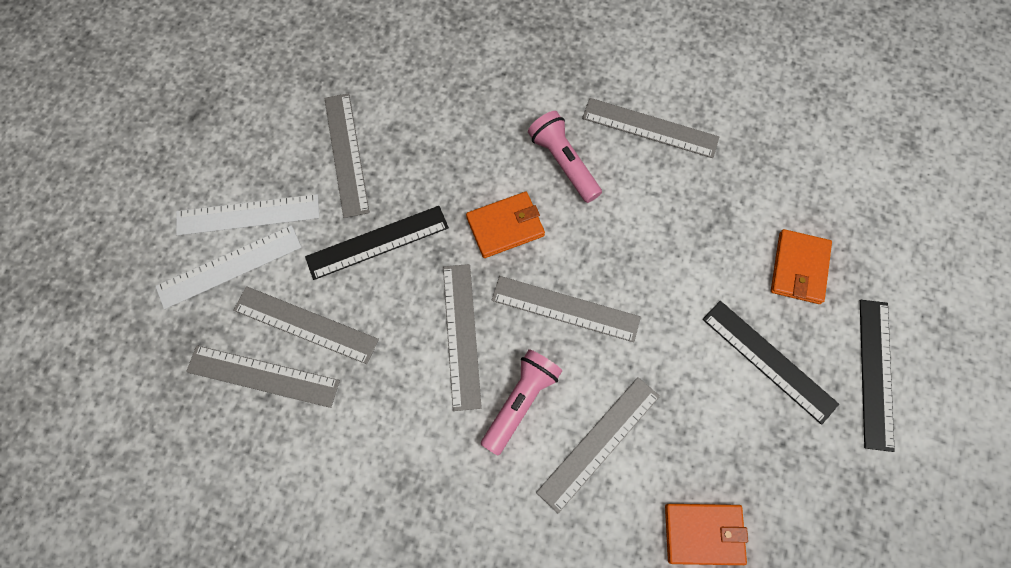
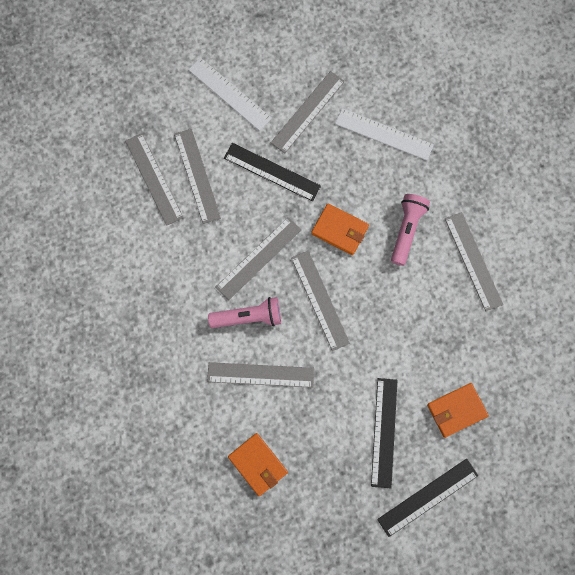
camera: 50 degrees right, 5 degrees up
white ruler [155,225,302,309] -> white ruler moved to [335,108,434,160]

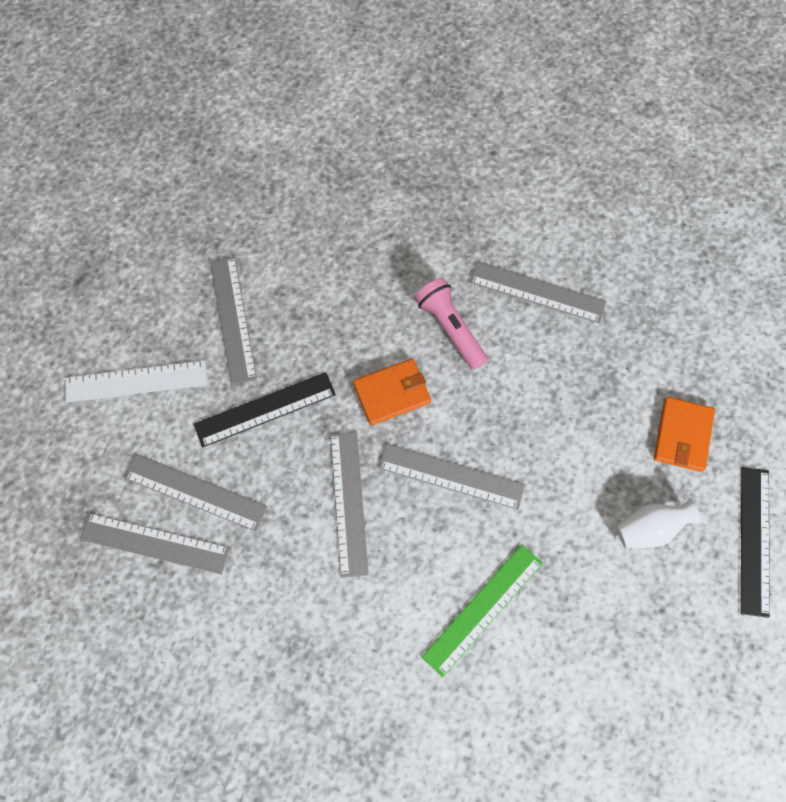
camera: 50 degrees left, 5 degrees down
grey ruler [207,362,314,388] -> green ruler [422,544,543,677]
pink flashlight [208,297,281,328] -> none
orange wallet [228,433,288,496] -> none
white ruler [335,108,434,160] -> none
black ruler [371,378,398,488] -> white vase [616,498,701,548]

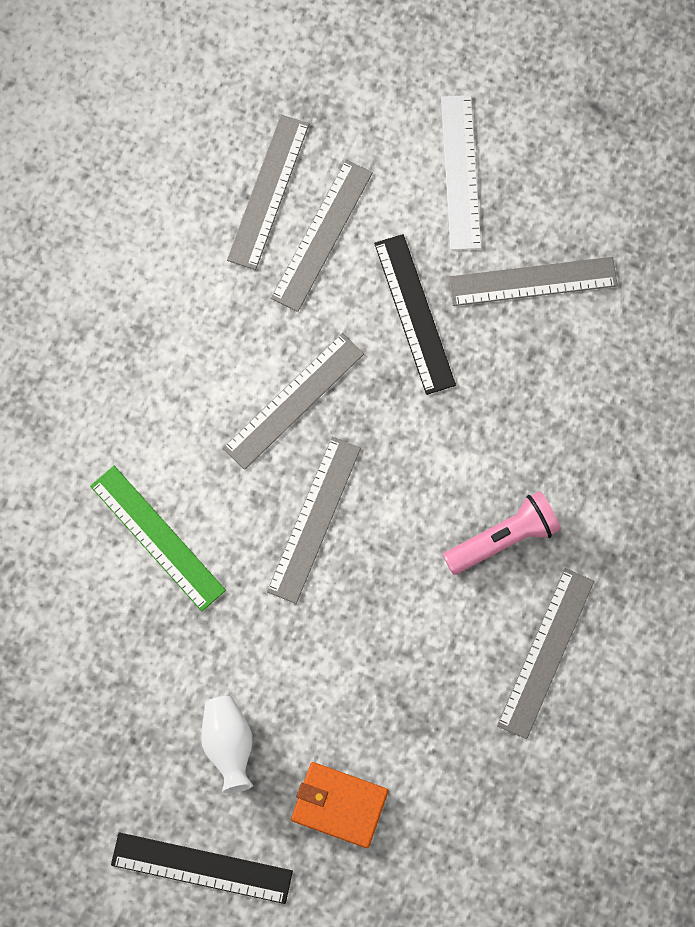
camera: 95 degrees right, 5 degrees up
grey ruler [330,432,369,578] -> grey ruler turned 45 degrees counterclockwise [223,333,364,470]
orange wallet [353,358,431,426] -> none

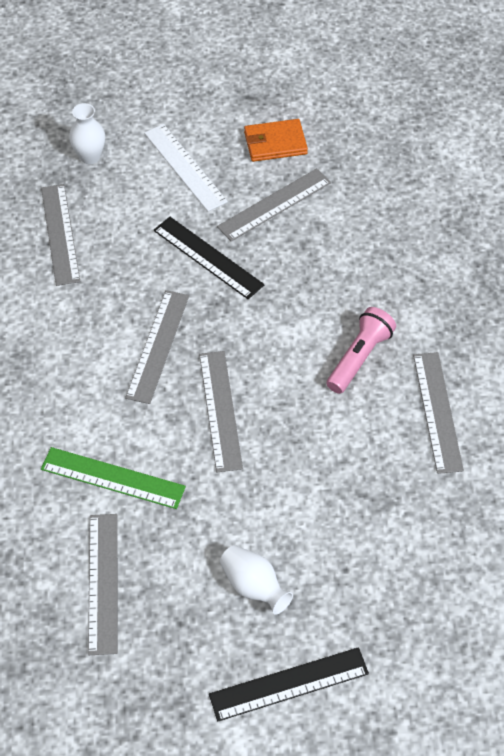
camera: 30 degrees left, 20 degrees down
grey ruler [271,160,373,312] -> grey ruler moved to [88,514,118,655]
orange wallet [291,762,388,848] -> orange wallet moved to [244,119,308,162]
none -> white vase [69,103,105,164]

